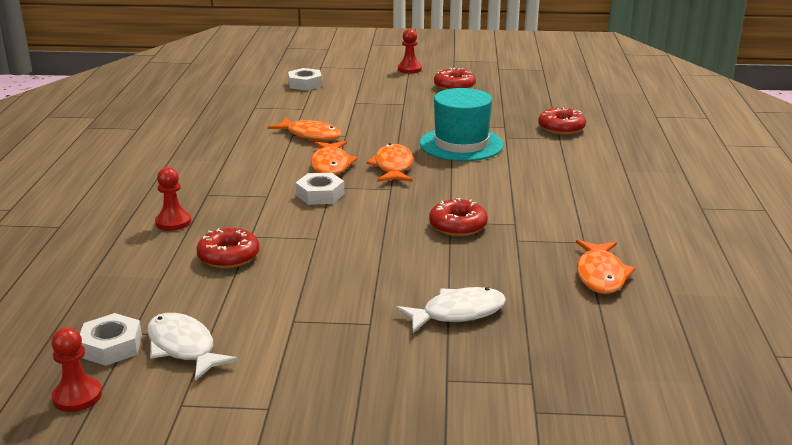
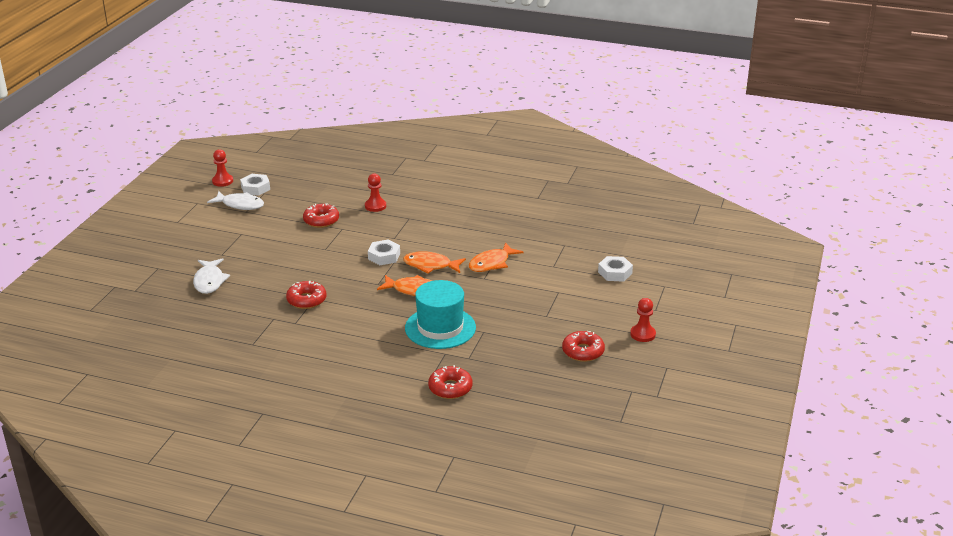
camera: 105 degrees right, 5 degrees up
white fish [147,313,239,381] -> white fish turned 45 degrees clockwise [207,191,264,210]
orange fish [576,240,636,294] -> none

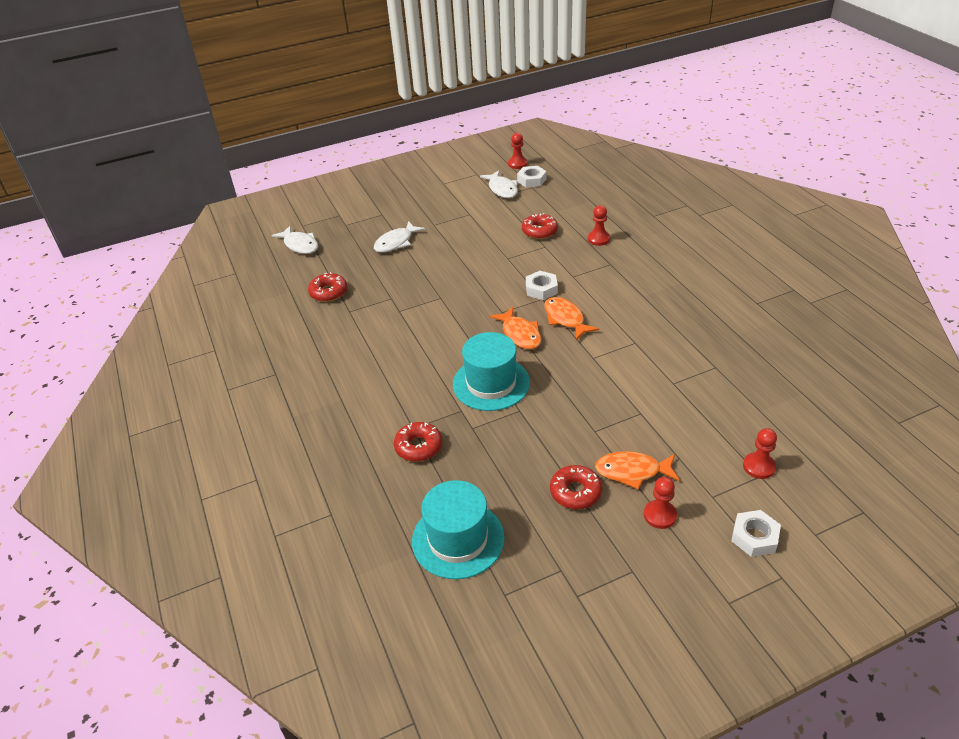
camera: 50 degrees right, 10 degrees up
red donut [286,281,327,309] -> red donut moved to [308,272,347,302]
orange fish [469,242,523,272] -> orange fish moved to [595,451,680,490]
white nut [598,256,633,282] -> white nut moved to [731,510,781,557]
none -> white fish [271,226,318,254]
none -> turquoise hat [412,480,505,579]
none -> red pawn [743,428,777,479]

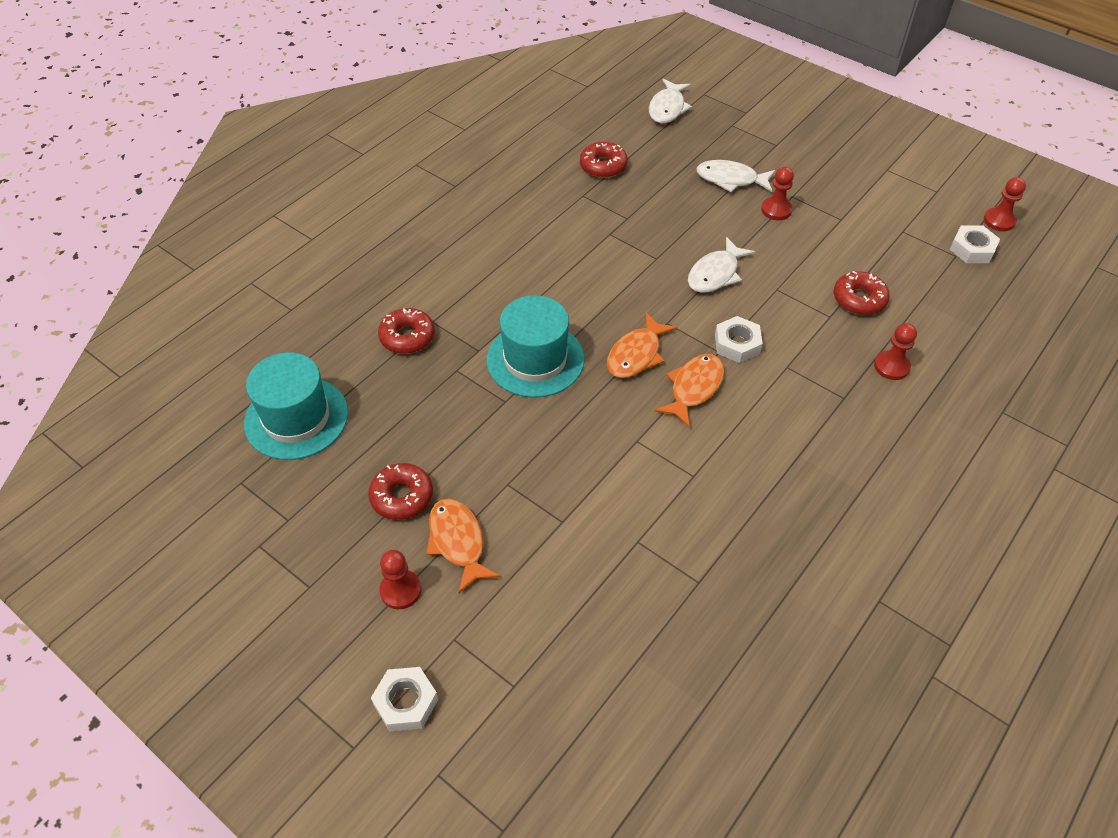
camera: 60 degrees right, 10 degrees up
white fish [480,170,518,198] -> white fish moved to [688,237,755,293]
red pawn [743,428,777,479] -> red pawn moved to [761,167,794,220]

